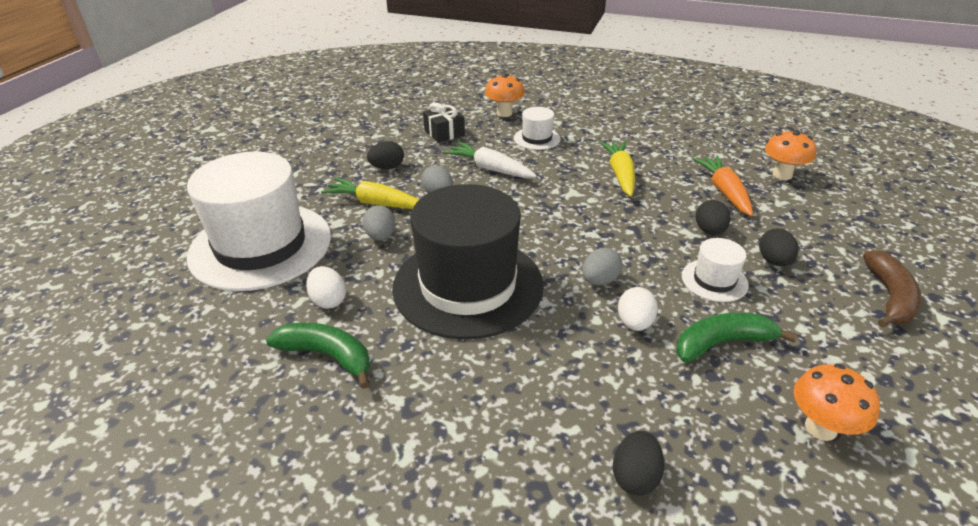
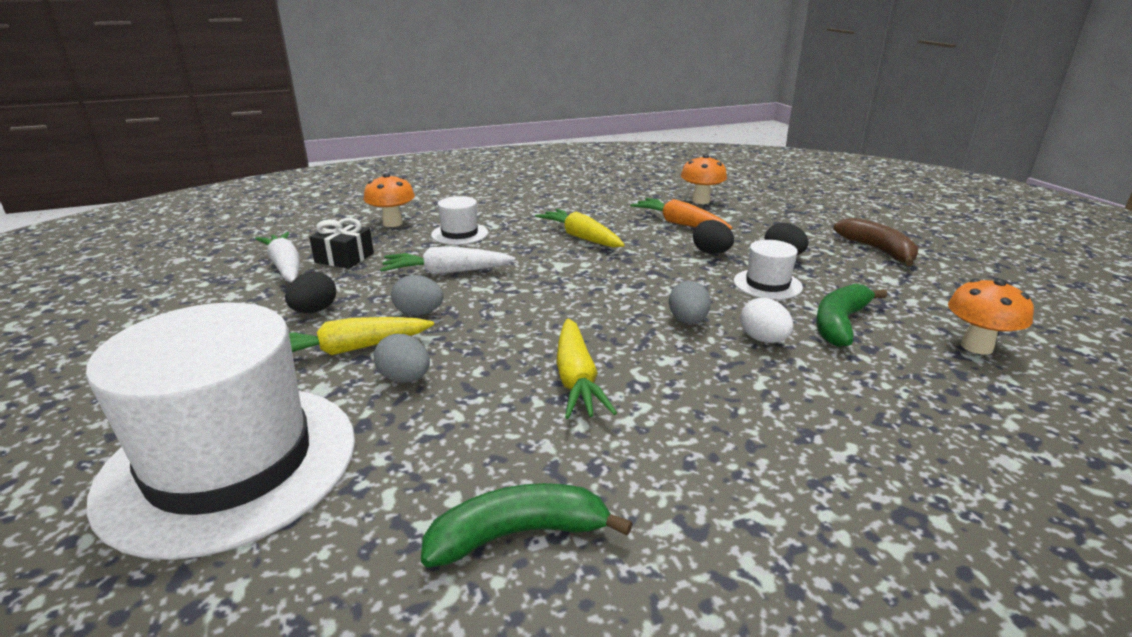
camera: 40 degrees left, 10 degrees down
white egg [306,266,346,309] -> none
black hat [392,184,544,340] -> yellow carrot [556,318,617,419]
black egg [613,431,664,496] -> none
none -> white carrot [255,232,300,283]

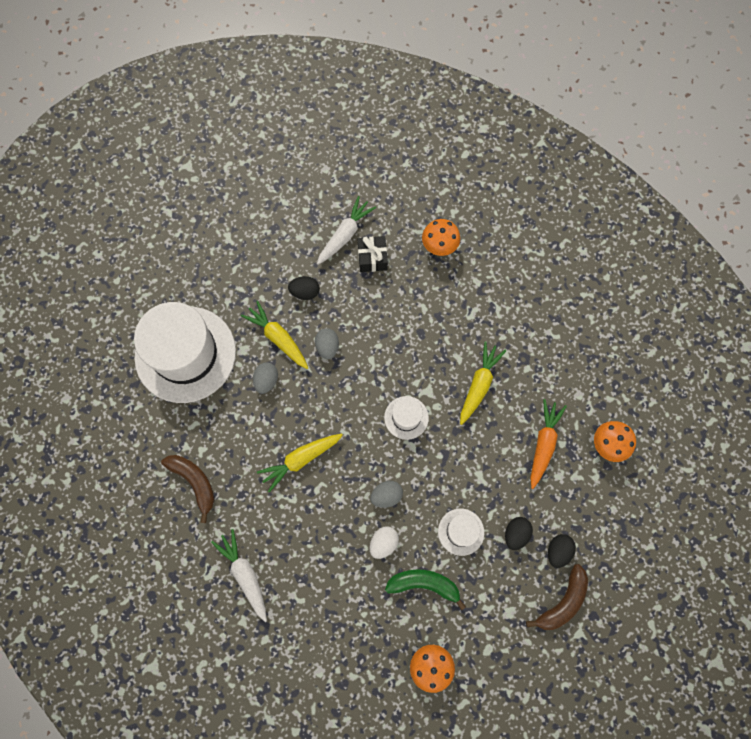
camera: 65 degrees right, 45 degrees up
white carrot [380,247,515,275] -> white carrot moved to [211,529,267,622]
green banana [421,483,633,568] -> brown banana [161,455,214,523]
white hat [431,196,488,245] -> white hat moved to [384,396,429,440]
black egg [693,220,734,254] -> black egg moved to [548,534,576,568]

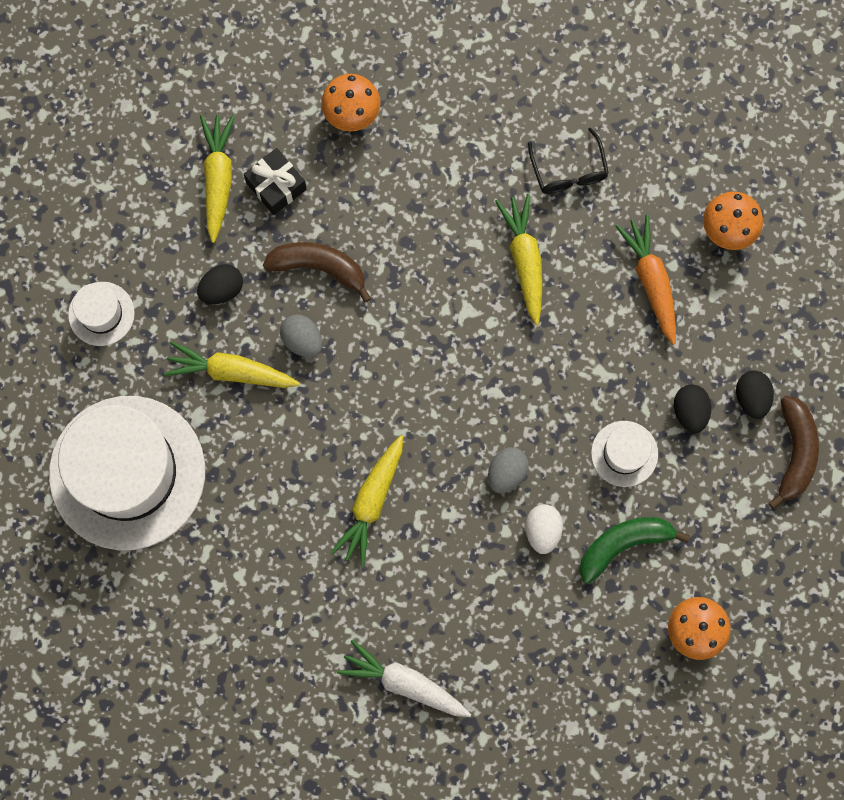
camera: 35 degrees left, 5 degrees up
brown banana [161,455,214,523] -> brown banana moved to [263,242,371,302]
grey egg [253,362,278,394] -> none
white carrot [317,196,376,265] -> yellow carrot [200,115,235,243]
white hat [384,396,429,440] -> white hat moved to [68,282,135,346]
none -> black glasses [528,128,609,194]

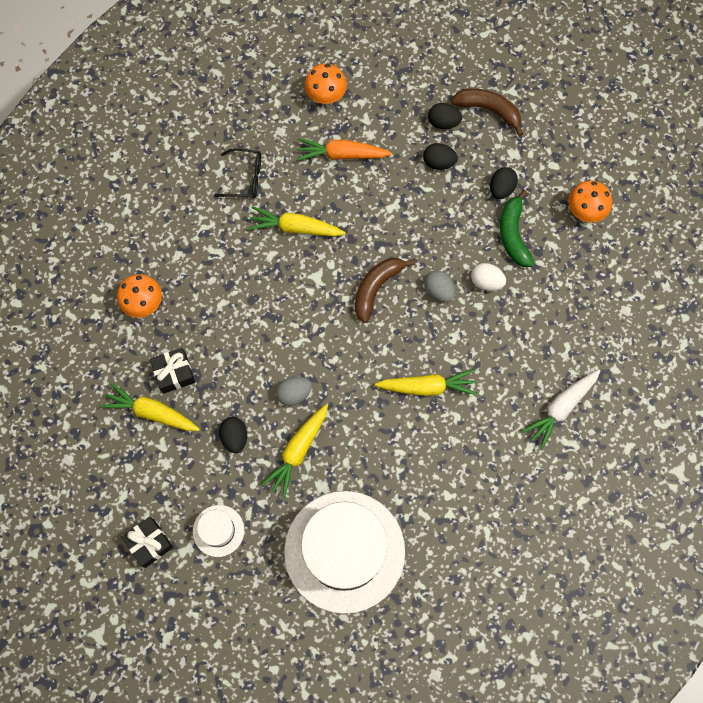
camera: 70 degrees left, 5 degrees down
brown banana [263,242,371,302] -> brown banana moved to [355,258,415,323]
yellow carrot [330,435,403,567] -> yellow carrot turned 45 degrees counterclockwise [375,369,477,396]
white hat [591,421,658,487] -> none
none -> black gift [121,517,173,568]
none -> black egg [490,167,518,199]

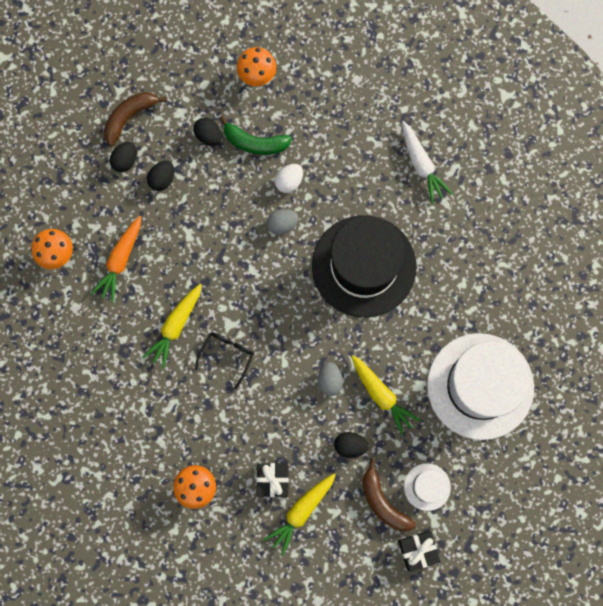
camera: 70 degrees left, 5 degrees up
black glasses [215,148,261,198] -> black glasses moved to [195,332,254,389]
brown banana [355,258,415,323] -> brown banana moved to [362,458,416,531]
yellow carrot [375,369,477,396] -> black hat [312,215,416,318]

